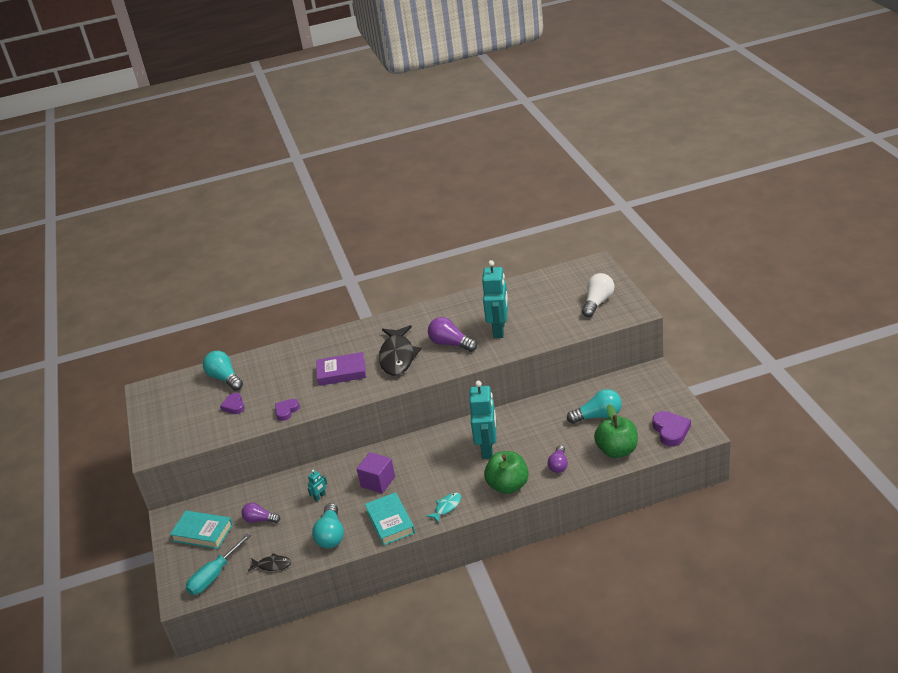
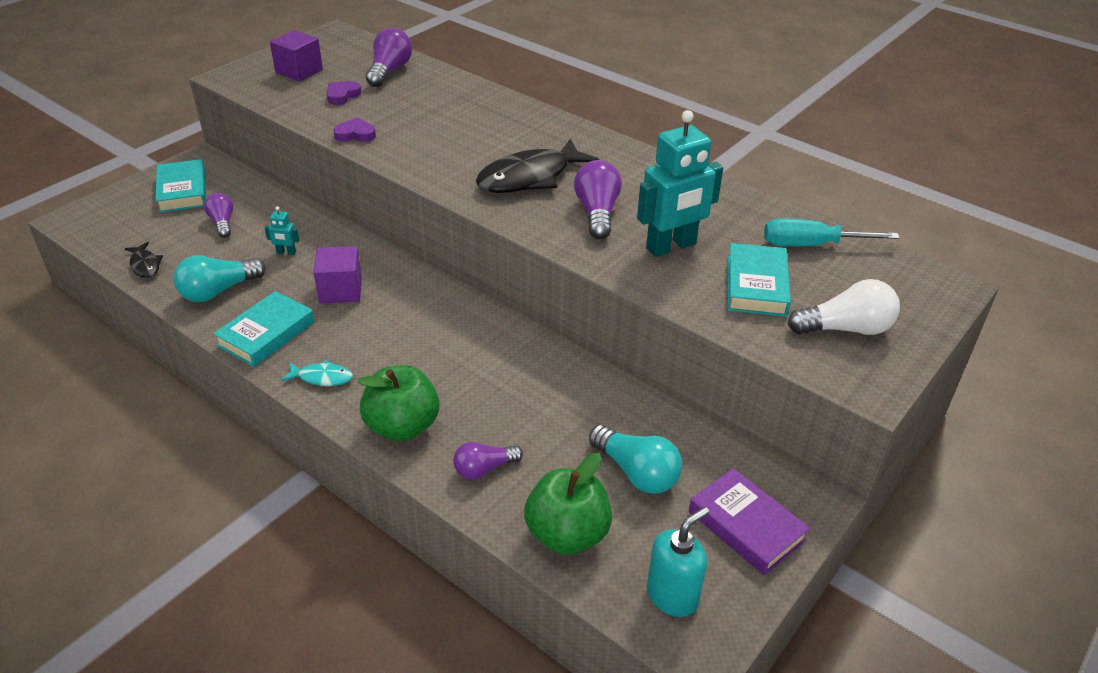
camera: 50 degrees right, 5 degrees up
turquoise screwdriver [186,533,251,595] -> turquoise screwdriver moved to [764,219,900,246]
turquoise light bulb [203,351,243,391] -> purple light bulb [366,28,412,87]
purple book [316,352,366,386] -> purple book moved to [689,468,810,575]
turquoise robot [469,381,496,459] -> none
purple heart [652,411,691,446] -> turquoise soap dispenser [647,507,709,617]
none -> purple cube [270,30,323,82]
none -> turquoise book [728,243,791,317]

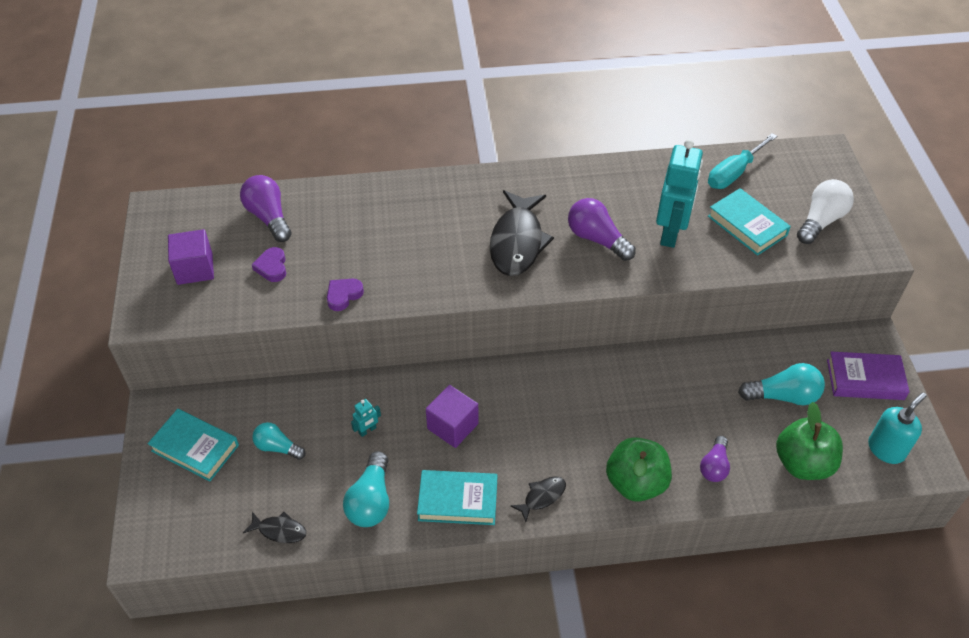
camera: 45 degrees left, 10 degrees up
purple light bulb [204,193,233,238] -> turquoise light bulb [252,422,306,460]
turquoise book [213,291,314,367] -> turquoise book turned 75 degrees counterclockwise [417,470,497,525]
turquoise fish [281,360,353,386] -> black fish [511,476,566,522]
turquoise soap dispenser [647,507,709,617] -> turquoise soap dispenser turned 45 degrees clockwise [868,393,926,464]

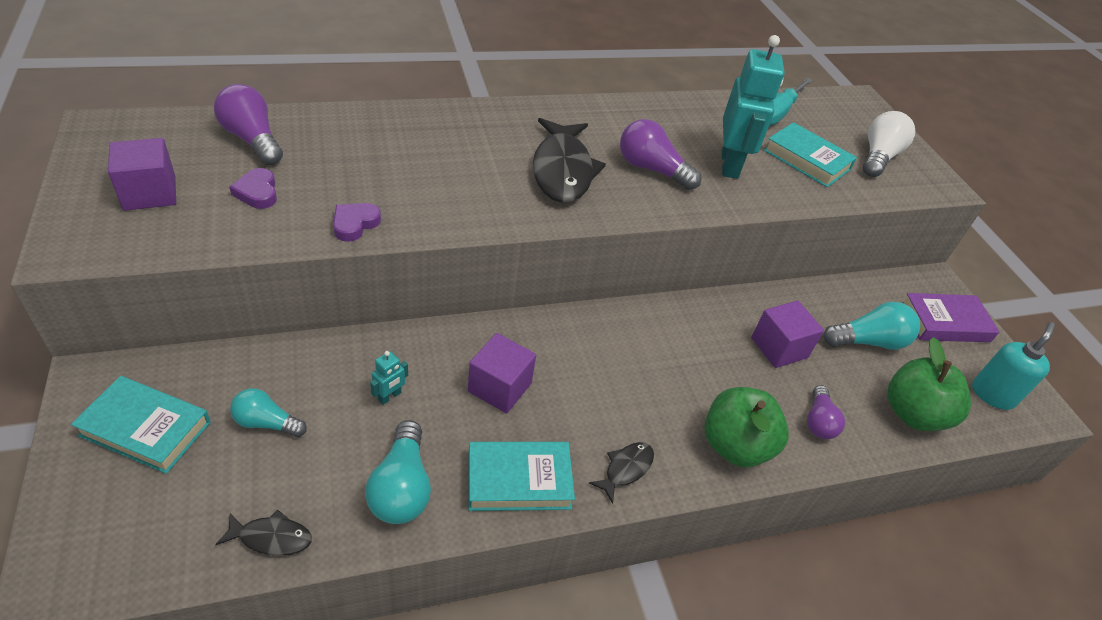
camera: 15 degrees left, 5 degrees down
none -> purple cube [751,301,824,368]

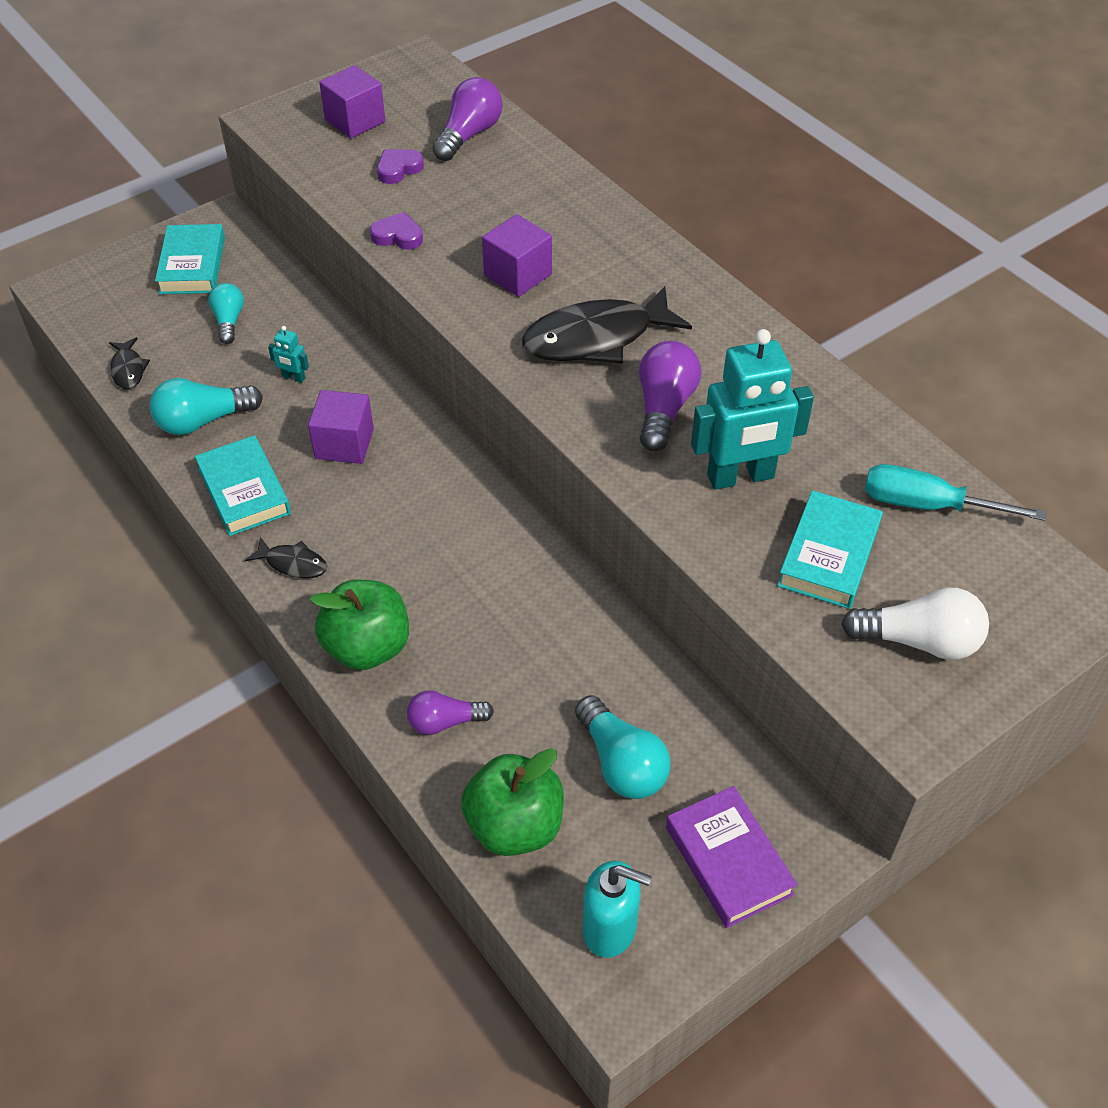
camera: 75 degrees right, 5 degrees up
purple cube [751,301,824,368] -> purple cube moved to [482,214,552,297]

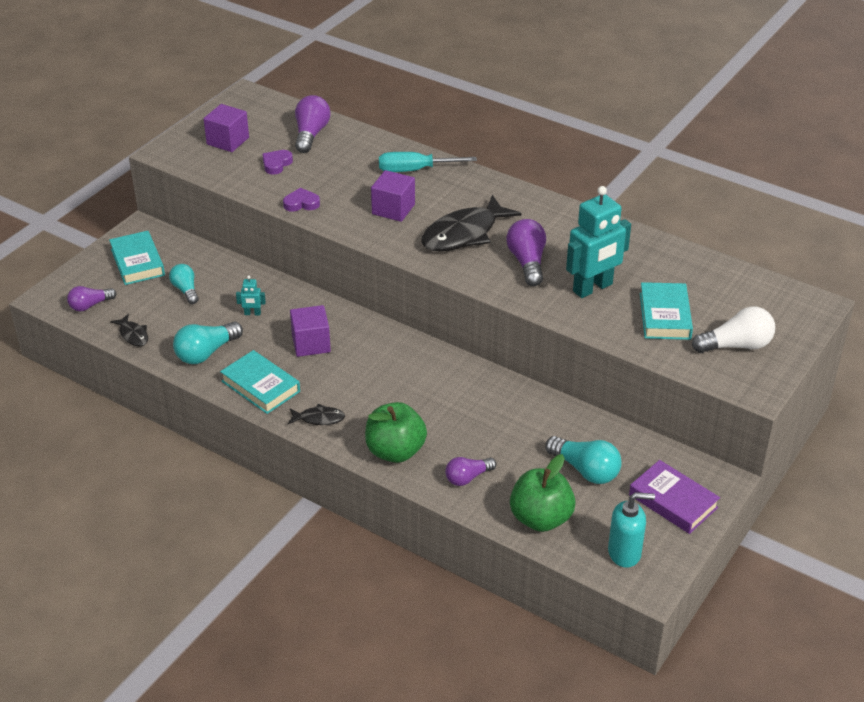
camera: 20 degrees left, 10 degrees down
turquoise screwdriver [865,464,1046,521] -> turquoise screwdriver moved to [379,152,477,172]
none -> purple light bulb [67,286,116,311]

